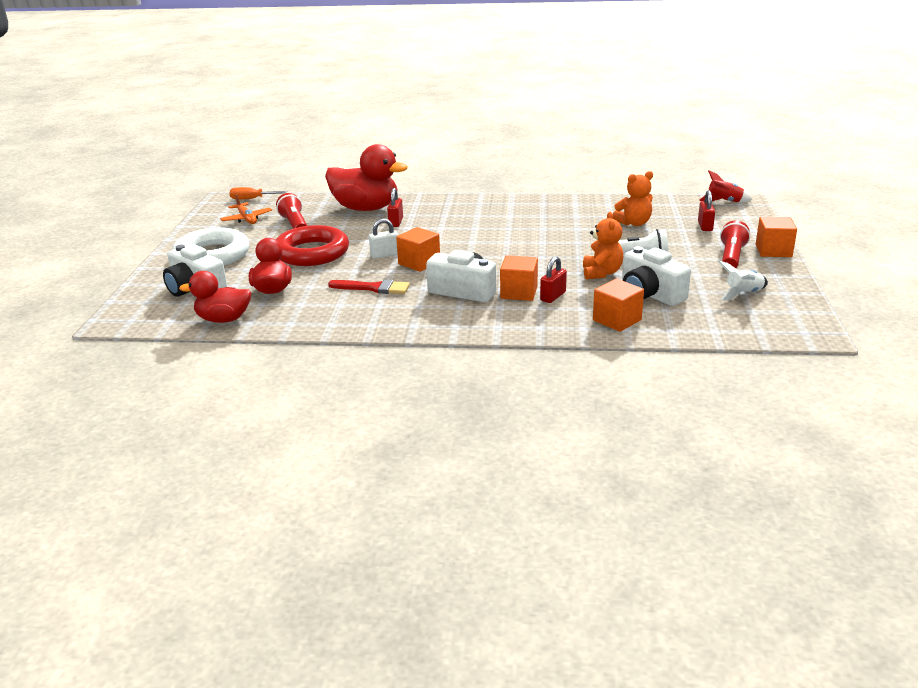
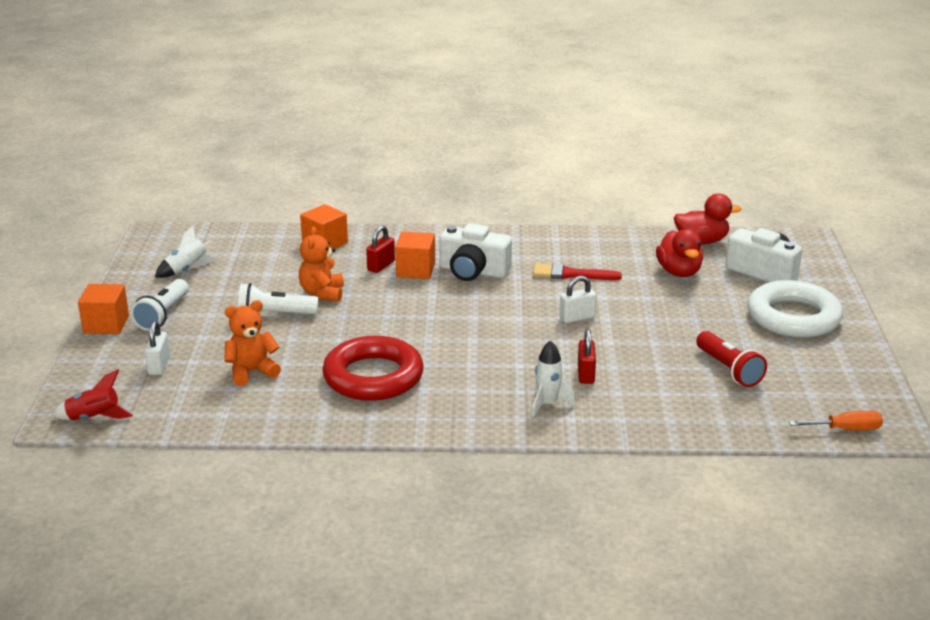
camera: 175 degrees right, 0 degrees up
orange plane [220,194,272,224] -> none
red ring [276,225,349,266] -> red ring moved to [322,336,424,401]
red duck [325,144,408,211] -> none
orange cube [396,227,440,272] -> none
white camera [622,246,691,306] -> none
red padlock [698,190,715,231] -> white padlock [145,321,170,375]
red flashlight [720,220,750,268] -> white flashlight [131,279,189,331]
none -> white rocket [532,340,575,417]

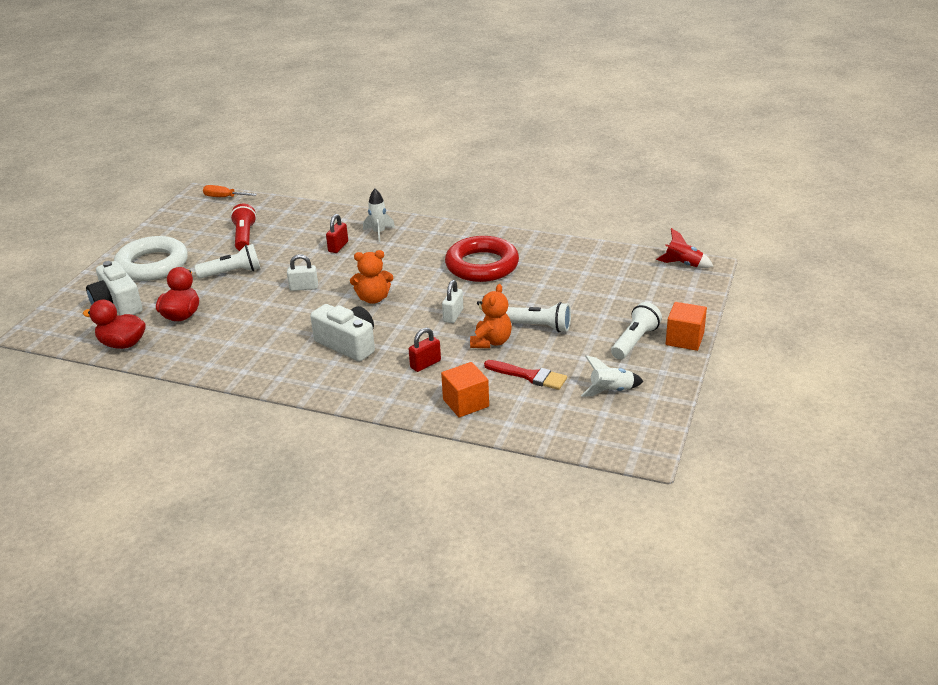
camera: 160 degrees left, 5 degrees up
white padlock [145,321,170,375] -> white padlock moved to [442,280,463,323]
orange teddy bear [224,300,281,386] -> orange teddy bear moved to [350,250,393,304]
orange cube [395,231,435,279] -> none
red brush [533,263,622,280] -> red brush moved to [484,360,567,390]
none -> white flashlight [195,244,260,279]

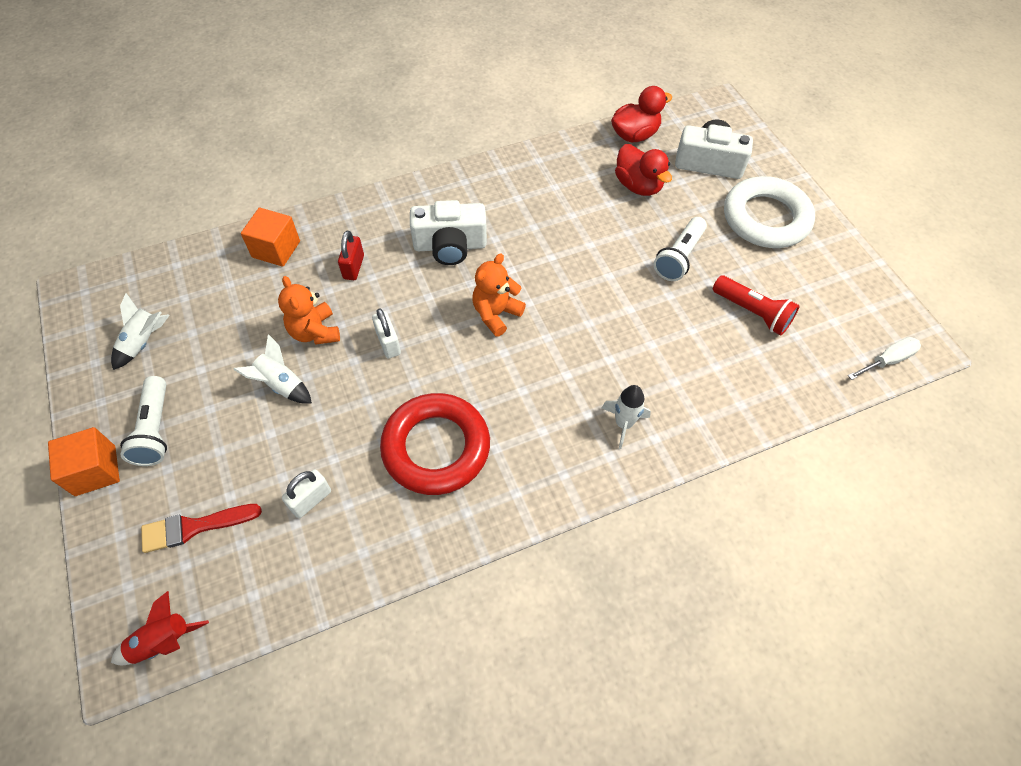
camera: 135 degrees right, 25 degrees up
orange screwdriver [203,185,257,197] -> white screwdriver [848,337,921,380]
white padlock [287,254,318,291] -> white padlock moved to [282,469,331,518]
red padlock [326,214,348,253] -> none
red brush [484,360,567,390] -> red brush moved to [141,504,262,553]
white flashlight [506,302,571,332] -> white rocket [233,334,312,404]

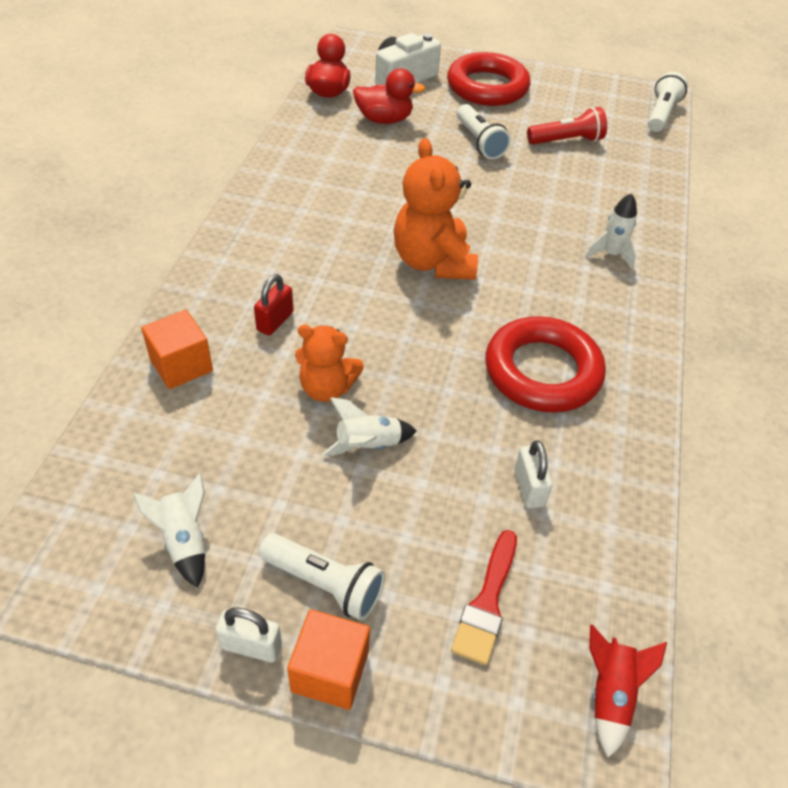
camera: 55 degrees left, 10 degrees down
red padlock [338,231,364,280] -> red padlock turned 75 degrees clockwise [254,274,293,335]
white padlock [372,308,401,358] -> white padlock moved to [215,607,282,663]
white camera [410,200,487,265] -> none
orange teddy bear [472,253,526,337] -> orange teddy bear [394,138,478,280], size x1.58
white ring [724,176,815,248] -> red ring [447,52,531,106]
white screwdriver [848,337,921,380] -> white flashlight [648,72,688,132]

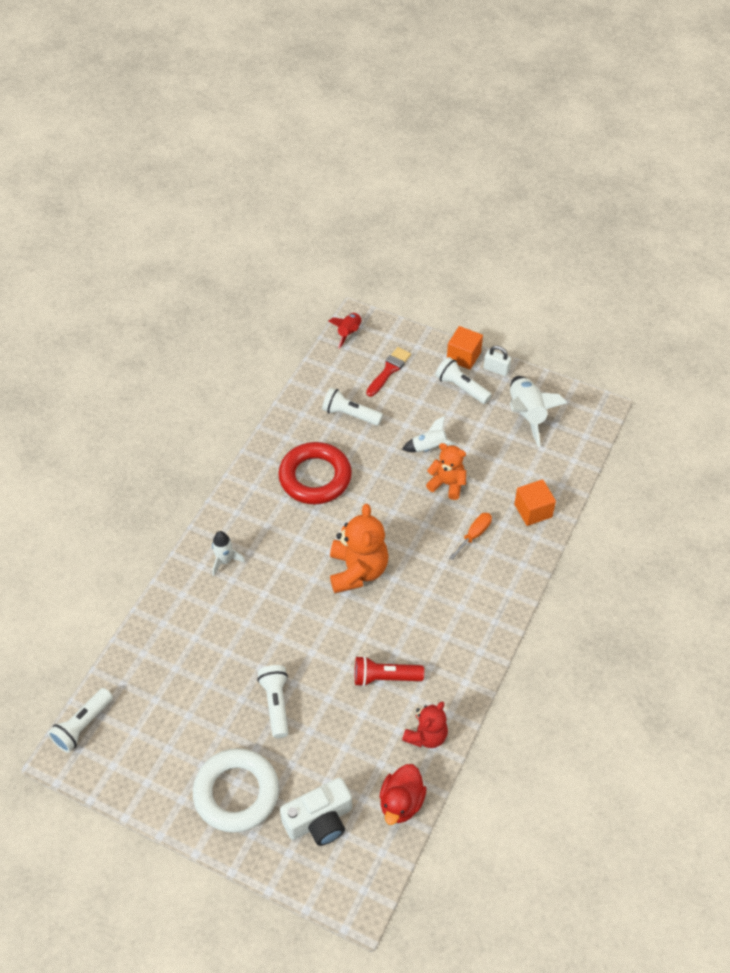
camera: 165 degrees left, 5 degrees up
white rocket [133,473,205,588] -> white rocket [510,376,567,447], size x1.67
red padlock [254,274,293,335] -> orange screwdriver [449,513,492,560]
red duck [353,68,426,124] -> none
red ring [447,52,531,106] -> white ring [193,748,279,833]
white padlock [514,440,552,509] -> white flashlight [322,388,383,426]
red flashlight [527,107,607,145] -> red flashlight moved to [355,656,424,687]
none -> red teddy bear [402,701,448,748]

